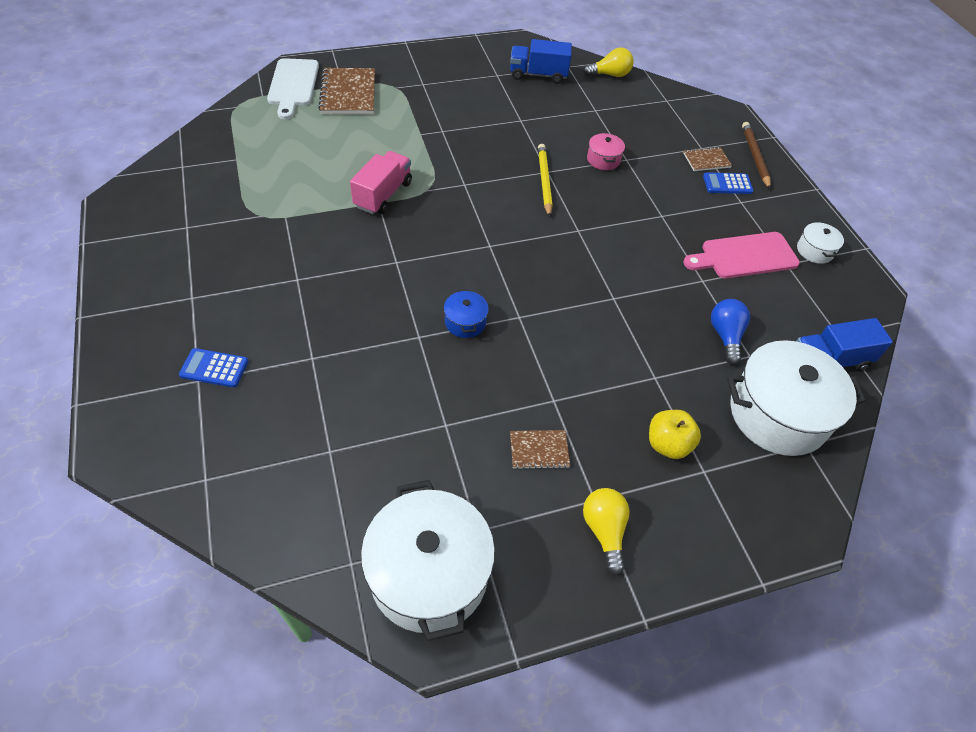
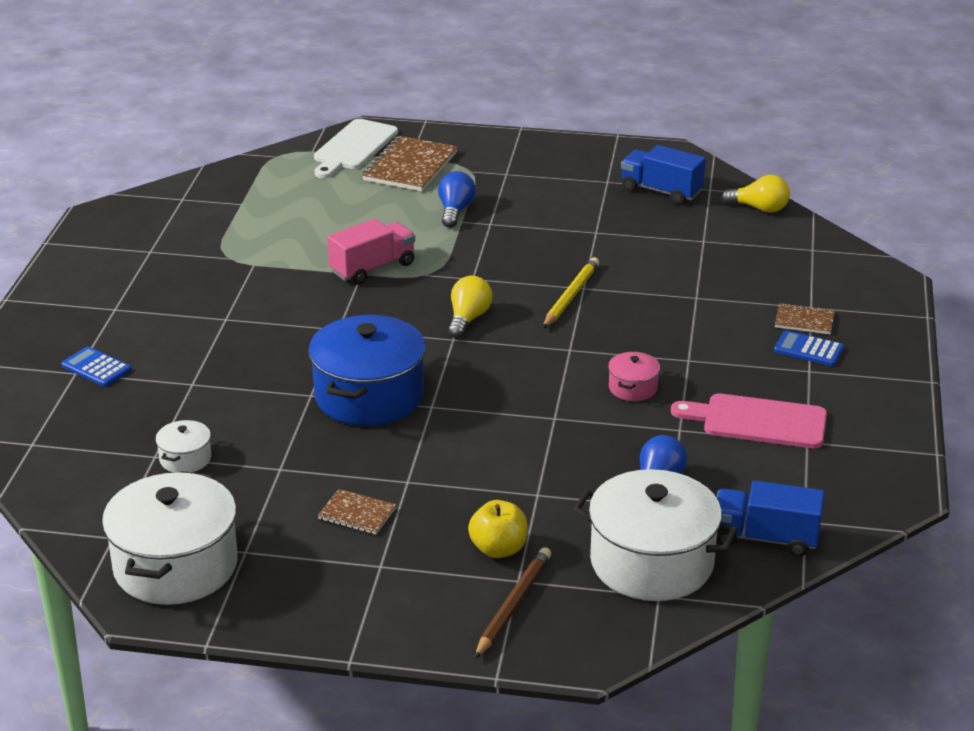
camera: 30 degrees right, 20 degrees down
blue pot [444,289,489,338] -> blue pot [308,315,426,426], size x2.22
yellow light bulb [583,488,630,575] -> yellow light bulb moved to [448,275,492,338]
pink pot [587,133,625,170] -> pink pot moved to [608,352,660,401]
brown pencil [742,122,771,189] -> brown pencil moved to [474,547,551,659]
white pot [797,222,844,264] -> white pot moved to [155,420,211,473]
none -> blue light bulb [438,171,476,228]

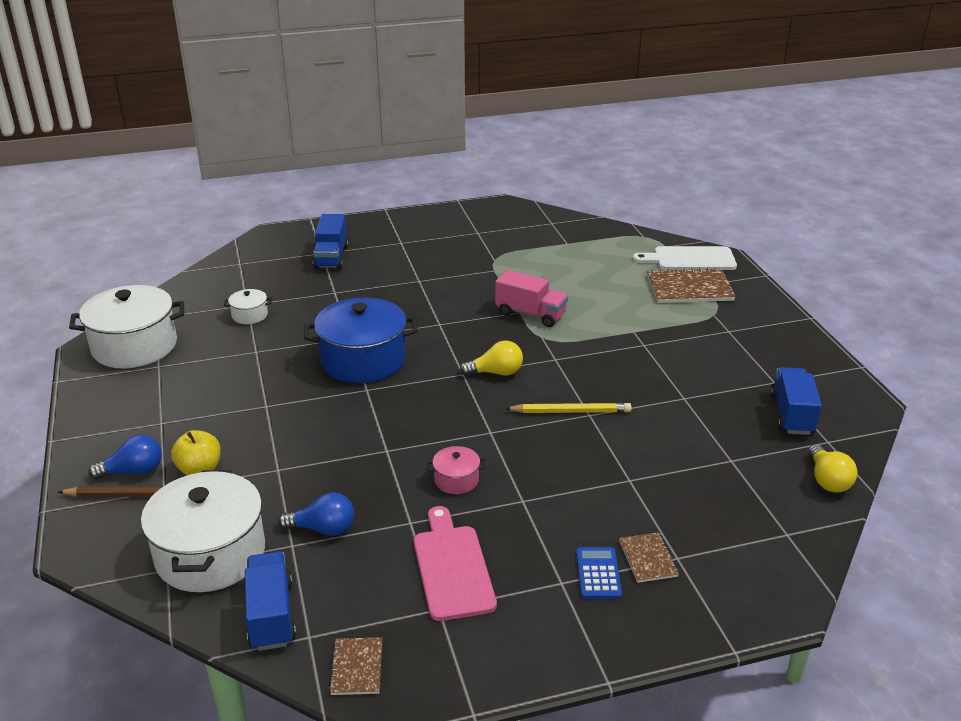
camera: 65 degrees right, 0 degrees up
blue calculator [61,346,131,387] -> blue truck [313,214,348,269]
brown notebook [318,489,396,535] -> brown notebook moved to [329,637,382,695]
blue light bulb [438,171,476,228] -> blue light bulb moved to [88,435,162,480]

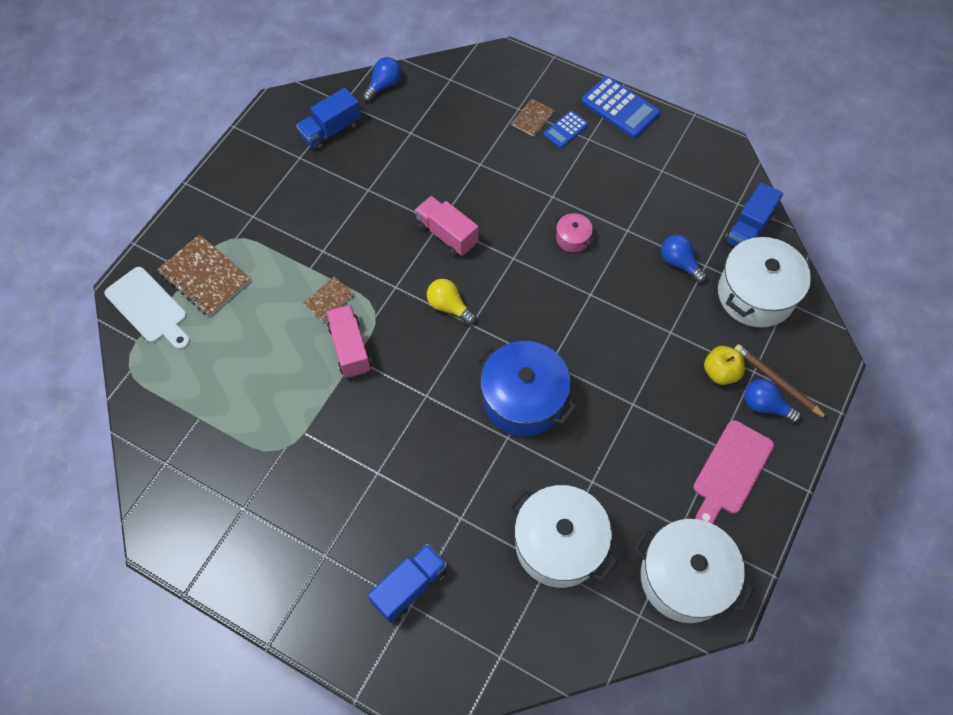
camera: 135 degrees left, 30 degrees up
white pot [224,289,272,324] -> white pot [508,485,618,588], size x2.22
brown notebook [329,637,382,695] -> brown notebook moved to [303,277,355,322]
pink cutting board [414,506,497,621] -> pink cutting board moved to [693,420,774,524]
yellow pencil [505,403,632,413] -> pink truck [414,196,478,256]
yellow light bulb [808,444,858,493] -> blue light bulb [362,57,401,102]
none -> blue calculator [581,76,660,138]

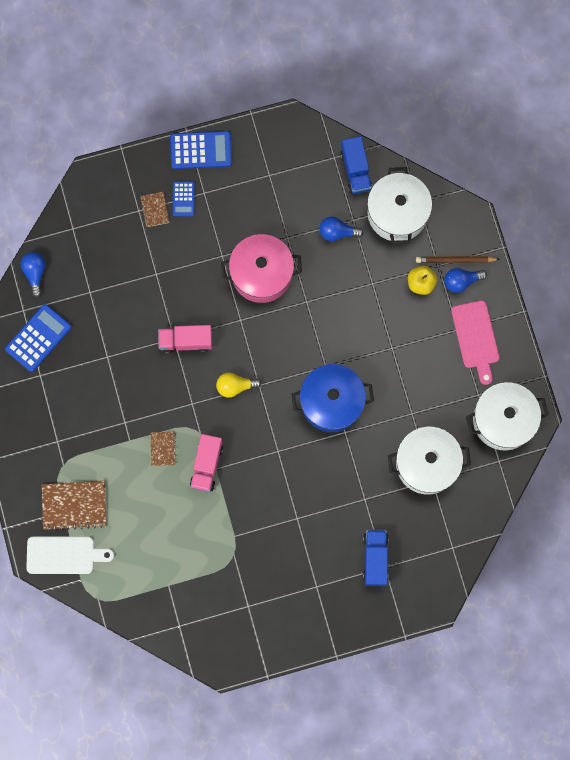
camera: 45 degrees left, 15 degrees up
blue truck [296,88,361,151] -> blue calculator [5,304,72,372]
pink truck [326,305,371,378] -> pink truck turned 105 degrees counterclockwise [190,434,223,492]
pink pot [554,213,595,252] -> pink pot [221,234,302,303], size x2.22

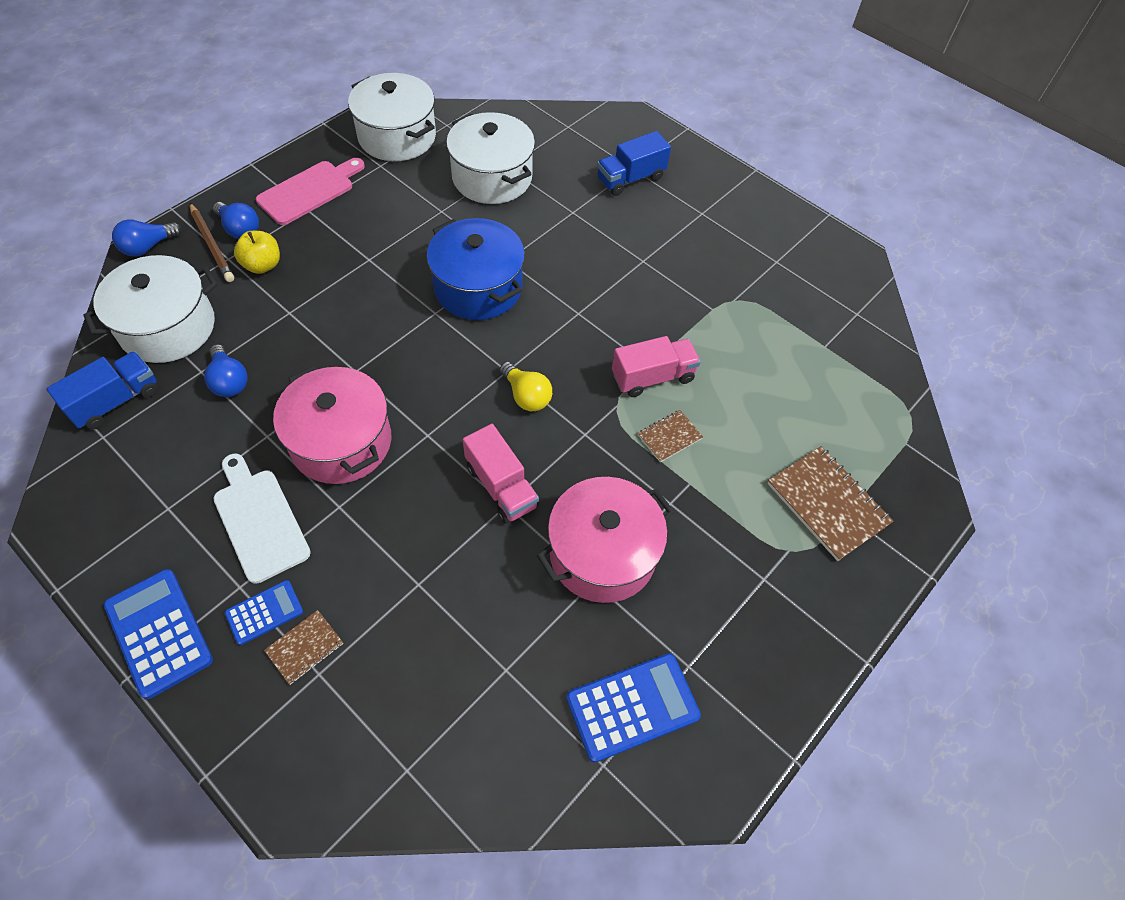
camera: 125 degrees left, 20 degrees down
blue calculator [5,304,72,372] -> blue calculator turned 150 degrees clockwise [566,653,701,763]
blue light bulb [21,252,46,298] -> blue light bulb moved to [112,219,182,257]
white cutting board [26,537,114,574] -> white cutting board moved to [213,454,311,584]
none -> pink pot [537,477,674,603]

